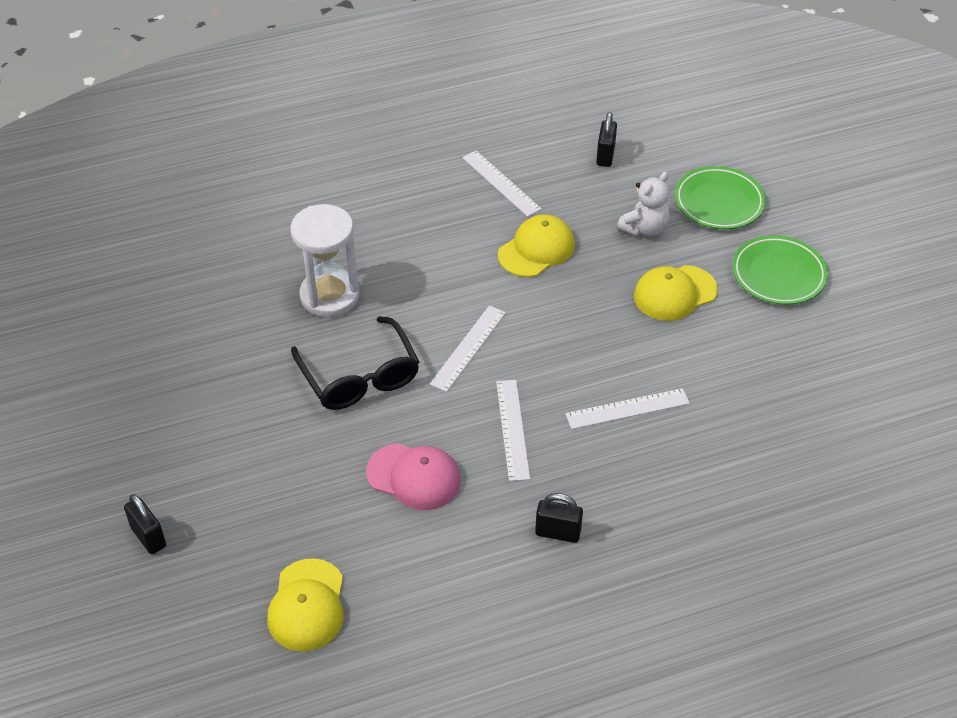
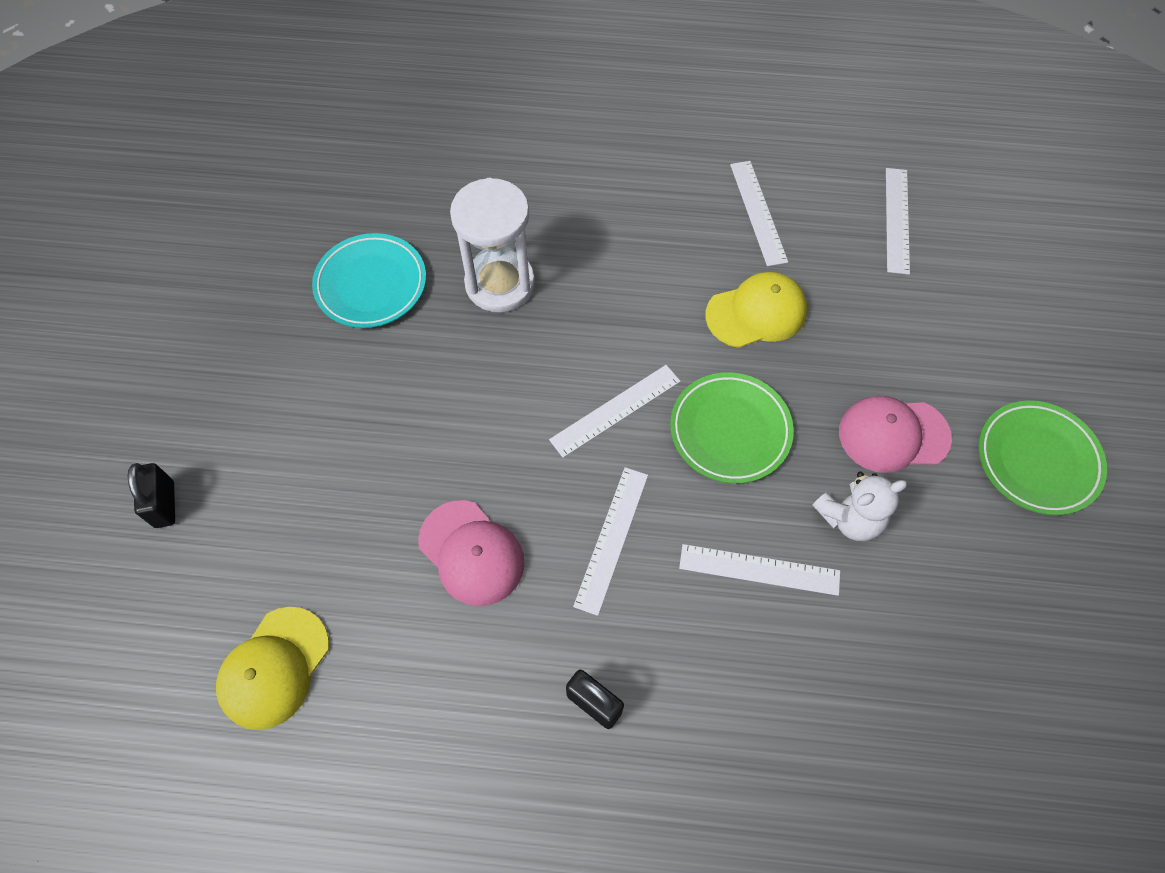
camera: 25 degrees right, 15 degrees up
black glasses [291,316,419,410] -> none
black padlock [596,112,617,167] -> white ruler [886,168,910,275]
white teddy bear [617,172,669,237] -> white teddy bear moved to [812,472,907,541]
yellow cap [634,265,718,321] -> pink cap [839,396,952,473]
green plate [675,166,766,229] -> green plate moved to [670,372,794,484]
none -> turquoise plate [312,233,426,328]

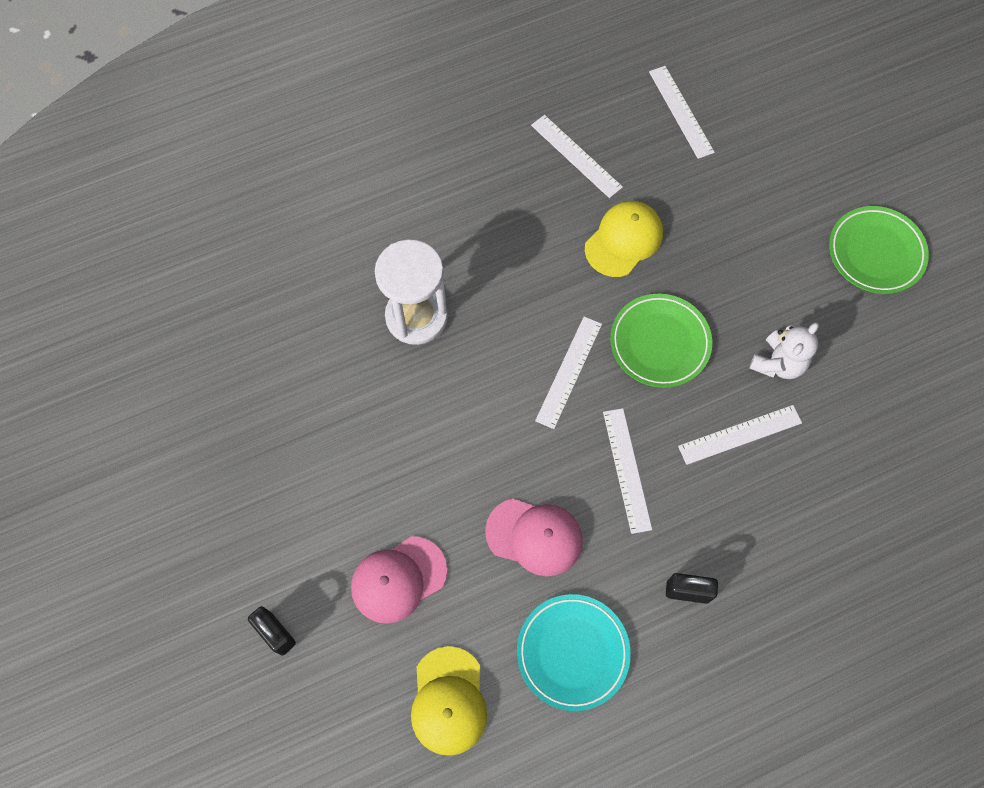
camera: 30 degrees left, 5 degrees up
turquoise plate [312,233,426,328] -> turquoise plate moved to [517,594,631,711]
pink cap [839,396,952,473] -> pink cap moved to [351,536,447,624]

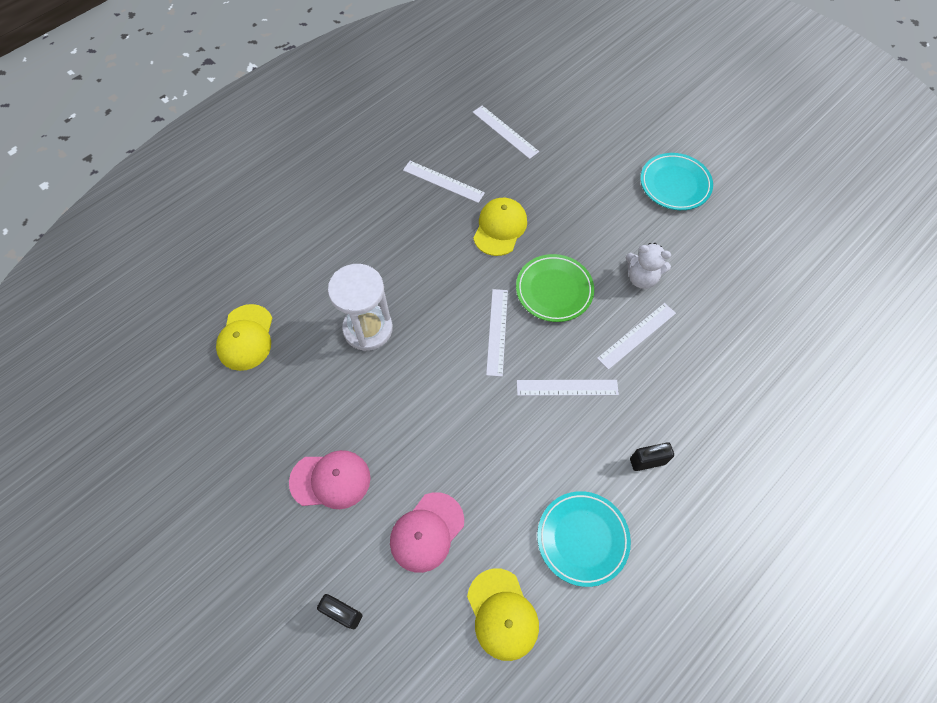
camera: 20 degrees left, 5 degrees down
pink cap [485,499,583,576] -> pink cap moved to [289,450,371,509]
white ruler [603,408,652,534] -> white ruler turned 60 degrees counterclockwise [517,380,619,396]
white teddy bear [749,322,819,379] -> white teddy bear turned 90 degrees clockwise [626,243,671,289]
green plate [829,206,929,294] -> turquoise plate [641,153,713,210]
none -> yellow cap [216,304,272,371]

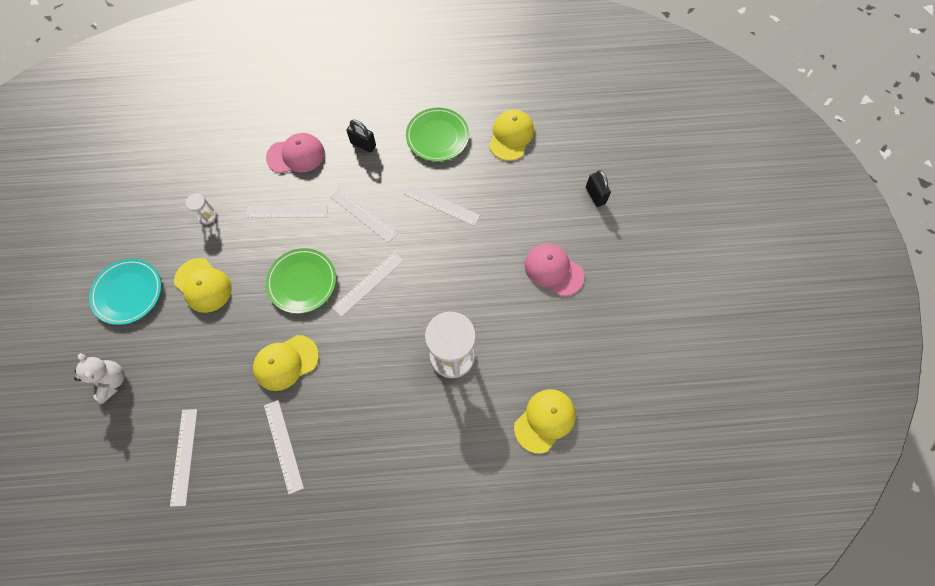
camera: 140 degrees left, 5 degrees up
pink cap [390,492,464,573] -> pink cap moved to [266,133,325,173]
turquoise plate [537,491,631,587] -> green plate [406,108,469,162]
white teddy bear [626,243,671,289] -> white teddy bear moved to [74,353,125,404]
none -> yellow cap [174,258,232,313]
none -> white hourglass [186,194,217,224]
none -> white ruler [403,184,480,226]

